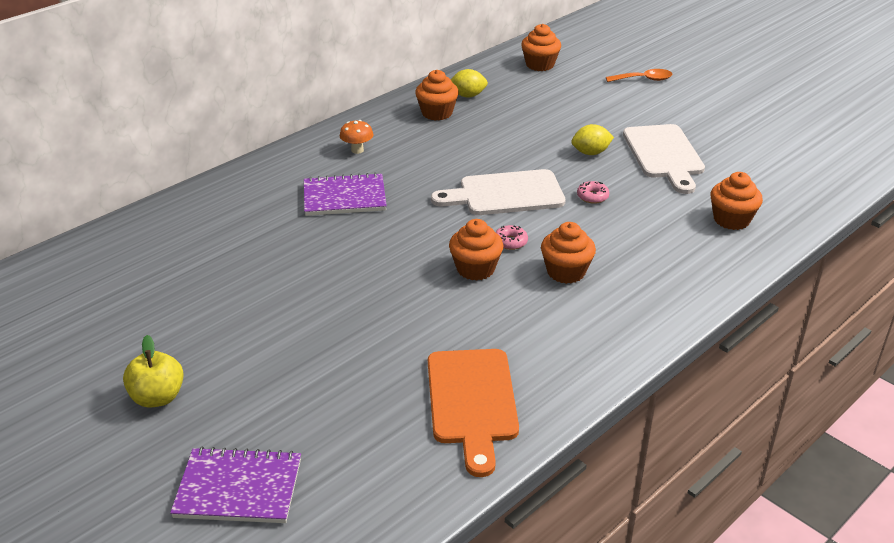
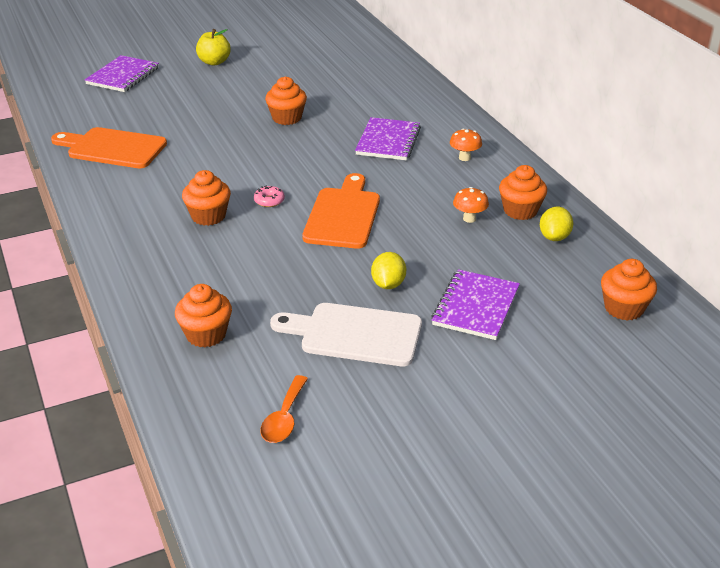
camera: 110 degrees right, 0 degrees up
white cutting board [431,169,565,215] -> orange cutting board [302,173,380,249]
orange cupcake [449,219,503,281] -> orange cupcake moved to [265,76,307,125]
pink donut [577,181,609,204] -> none
orange spoon [606,69,673,82] -> orange spoon moved to [260,375,308,443]
none -> purple notebook [431,269,520,340]
none -> orange mushroom [453,187,489,223]

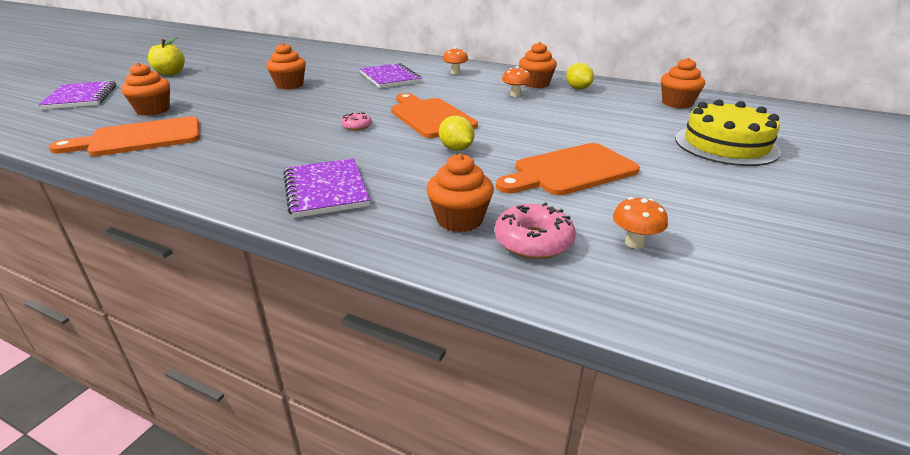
camera: 40 degrees left, 5 degrees down
orange cupcake [182,170,231,226] -> orange cupcake moved to [121,63,170,116]
orange spoon [260,375,308,443] -> orange mushroom [613,197,668,249]
white cutting board [270,303,422,366] -> orange cutting board [496,143,640,195]
yellow lemon [371,252,406,289] -> yellow lemon moved to [439,116,475,151]
purple notebook [431,269,520,340] -> purple notebook moved to [283,158,370,218]
none -> pink donut [495,202,576,259]
none -> yellow cake [675,99,781,166]

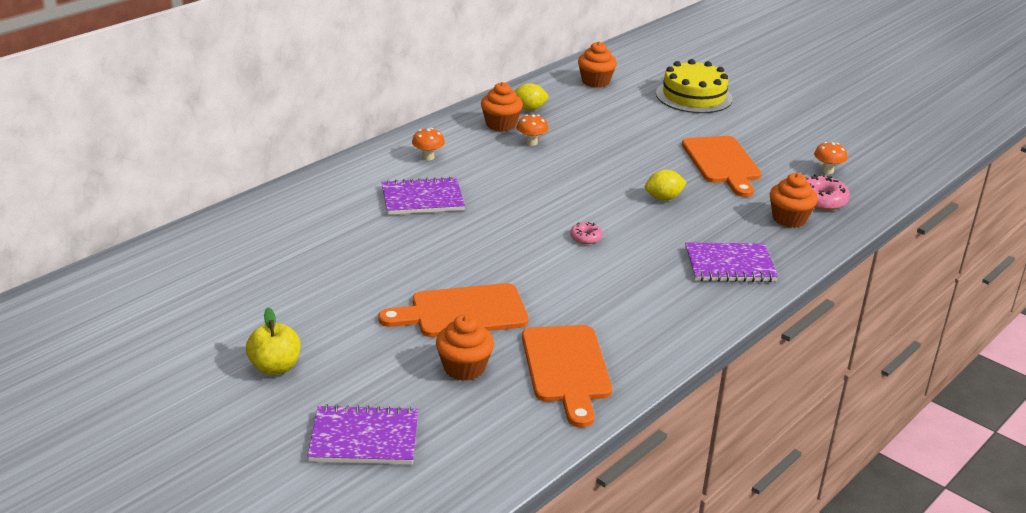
camera: 75 degrees left, 0 degrees up
orange cupcake [266,42,306,89] -> none
orange cutting board [391,93,478,138] -> orange cutting board moved to [378,283,529,337]

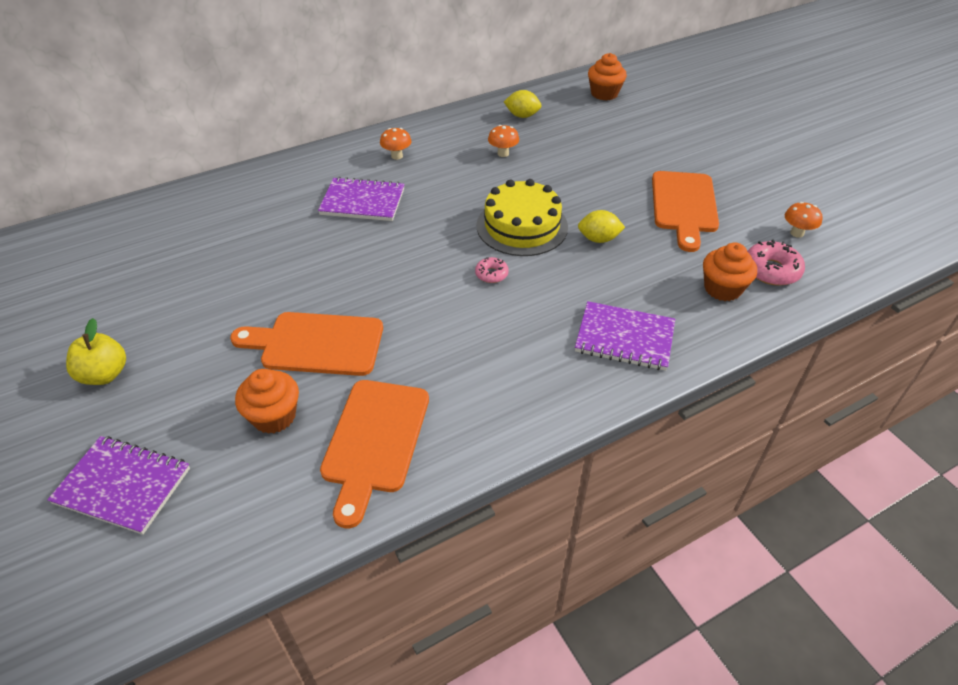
camera: 20 degrees right, 15 degrees up
orange cupcake [481,82,523,131] -> none
yellow cake [656,59,733,113] -> yellow cake moved to [477,179,568,256]

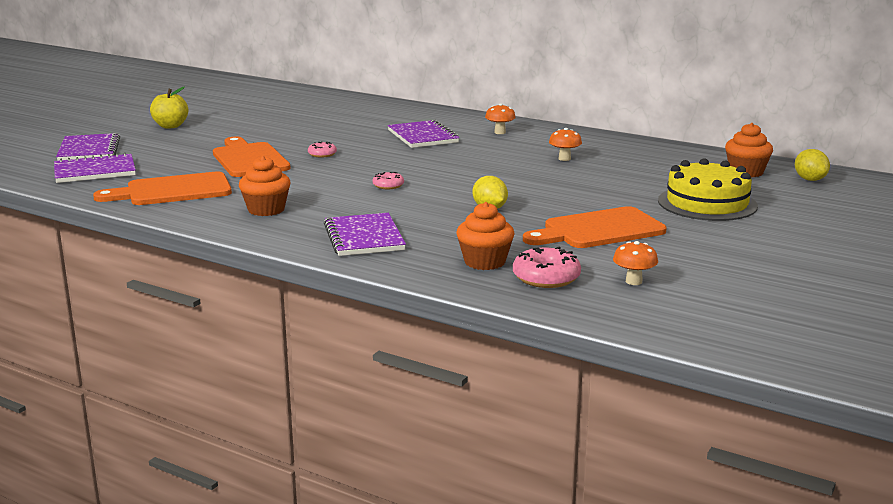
camera: 60 degrees right, 25 degrees down
orange cupcake [235,369,299,434] -> orange cupcake moved to [239,156,291,216]
yellow cake [477,179,568,256] -> yellow cake moved to [658,158,758,221]
yellow lemon [504,90,542,118] -> yellow lemon moved to [795,149,830,181]
none -> purple notebook [54,152,136,183]
none -> pink donut [308,141,337,158]

